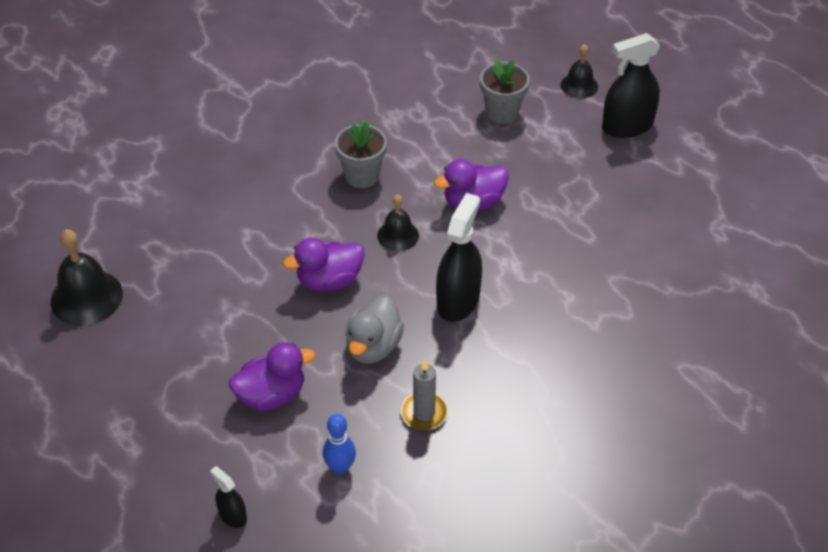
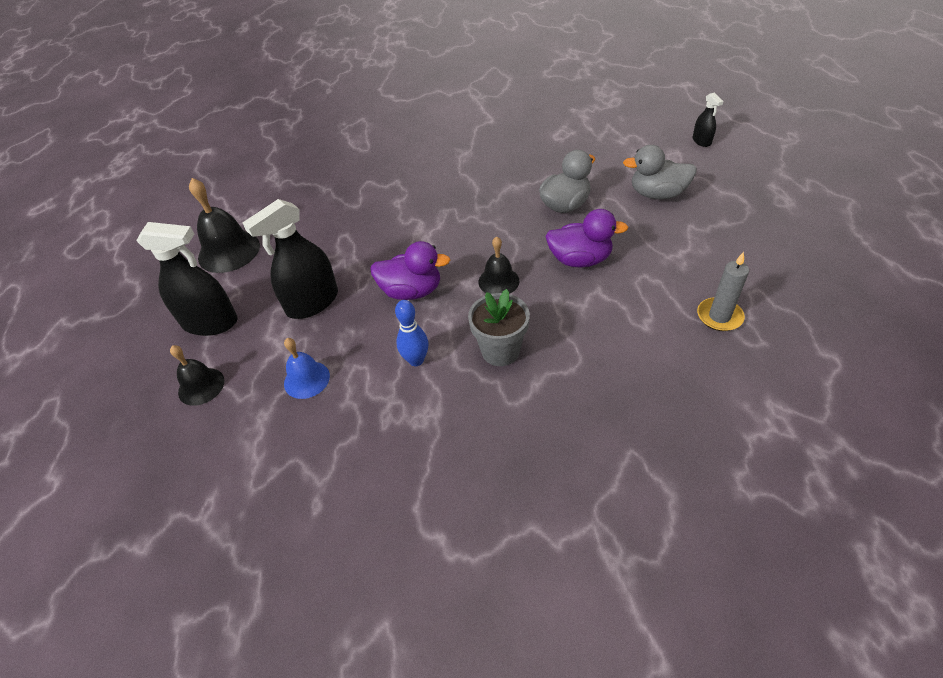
camera: 150 degrees left, 0 degrees up
black bell [51,229,123,326] -> black bell moved to [189,178,260,273]
purple duck [229,342,315,411] -> grey duck [623,145,697,199]
blue bowling pin [323,414,356,475] -> blue bowling pin moved to [395,300,429,366]
grey candle [401,360,448,430] -> grey candle moved to [697,252,749,331]
black spray bottle [436,193,482,322] -> black spray bottle moved to [243,199,338,319]
grey flower pot [480,58,530,124] -> blue bell [284,338,330,399]

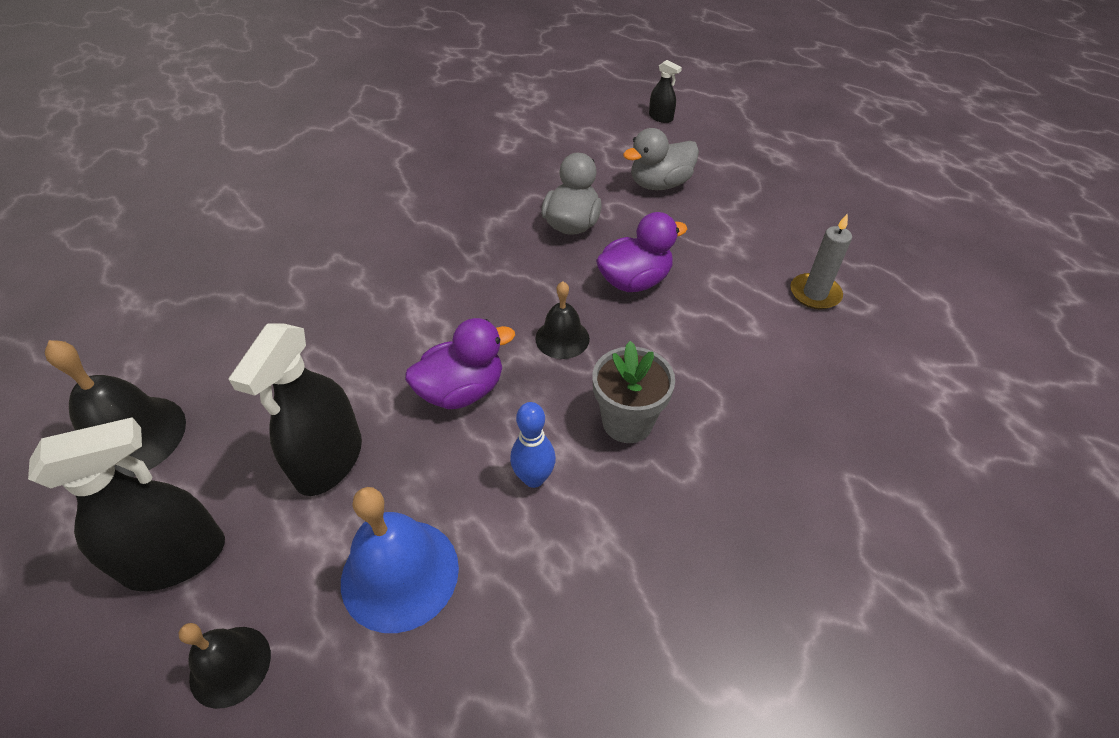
camera: 35 degrees left, 0 degrees up
blue bell [284,338,330,399] -> blue bell [341,487,459,633], size x1.64

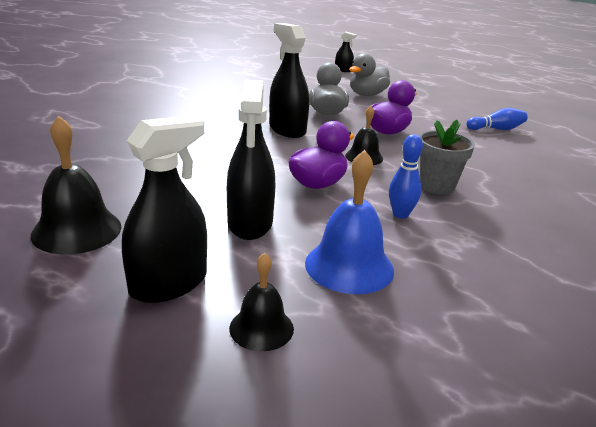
camera: 20 degrees left, 20 degrees down
grey candle [790,213,852,310] -> blue bowling pin [466,108,528,130]
none -> black spray bottle [269,23,309,138]

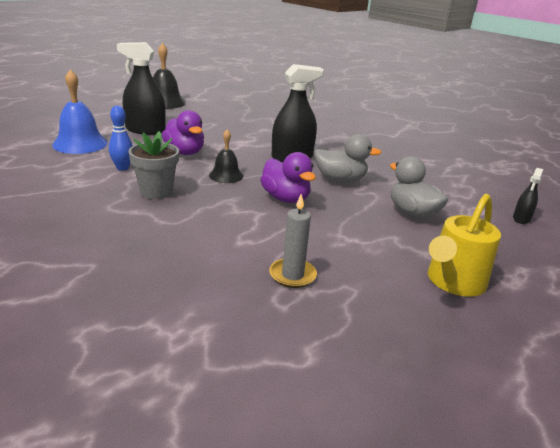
camera: 100 degrees right, 0 degrees up
black spray bottle [122,115,207,303] -> none
black bell [229,253,294,351] -> none
blue bowling pin [466,108,528,130] -> grey candle [269,194,317,288]
none -> yellow watering can [428,194,501,297]

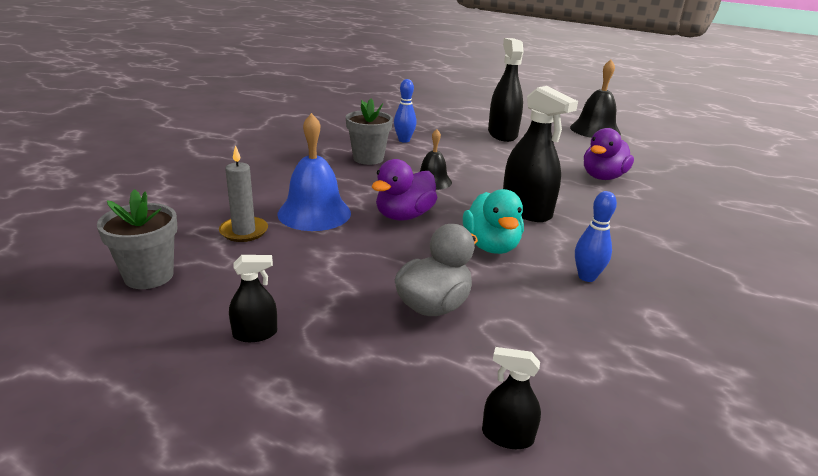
camera: 75 degrees right, 0 degrees up
blue bell [52,69,108,154] -> blue bell moved to [277,113,351,231]
purple duck [162,110,204,155] -> purple duck moved to [584,128,634,180]
grey duck [314,134,382,183] -> turquoise duck [463,189,524,254]
yellow watering can [428,194,501,297] -> black spray bottle [229,255,277,342]
none -> grey flower pot [97,189,178,289]
none -> blue bowling pin [575,191,617,282]

